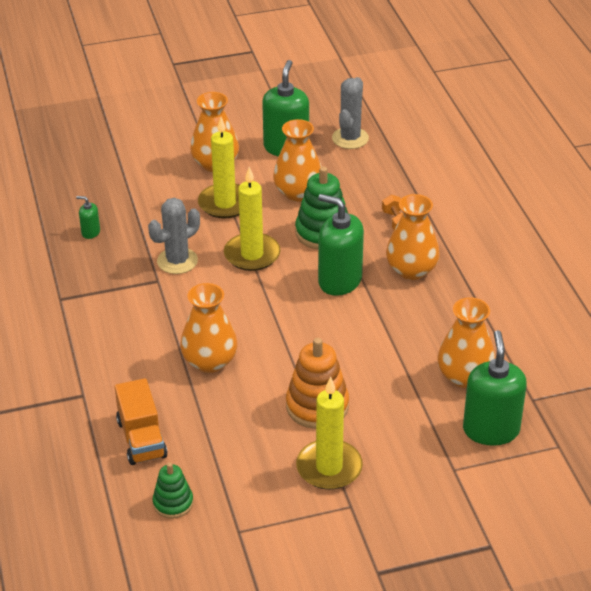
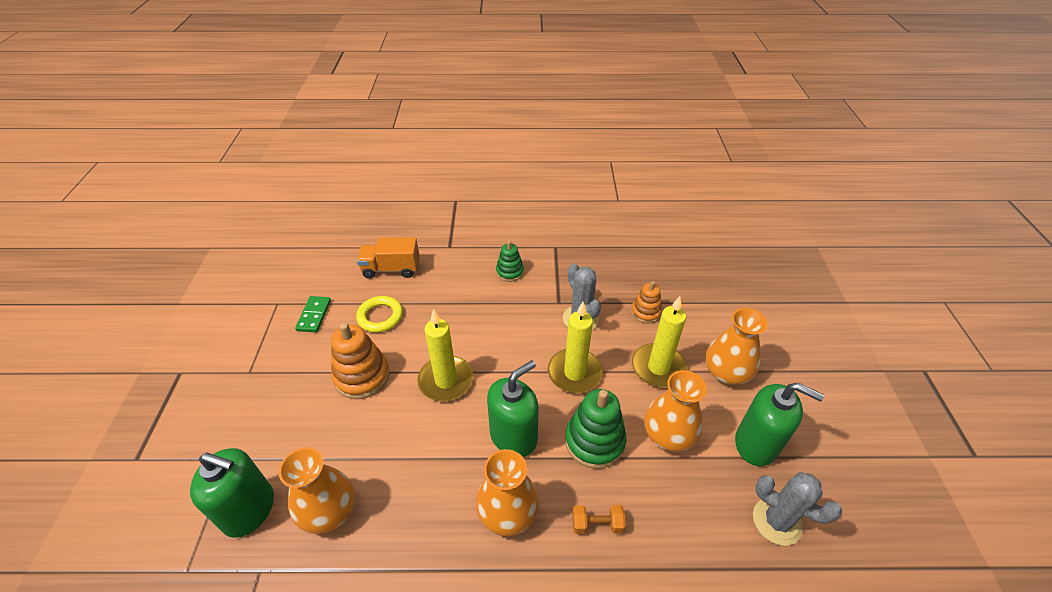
camera: 105 degrees right, 5 degrees up
green soap dispenser [76,196,100,239] -> none
green stacking toy [153,463,193,519] -> green stacking toy moved to [496,241,524,282]
orange vase [180,283,238,373] -> none
yellow candle [296,377,363,490] -> yellow candle moved to [417,309,474,401]
none -> green domino [295,296,331,332]
none -> yellow ring [356,296,403,333]
none -> orange stacking toy [631,281,662,324]

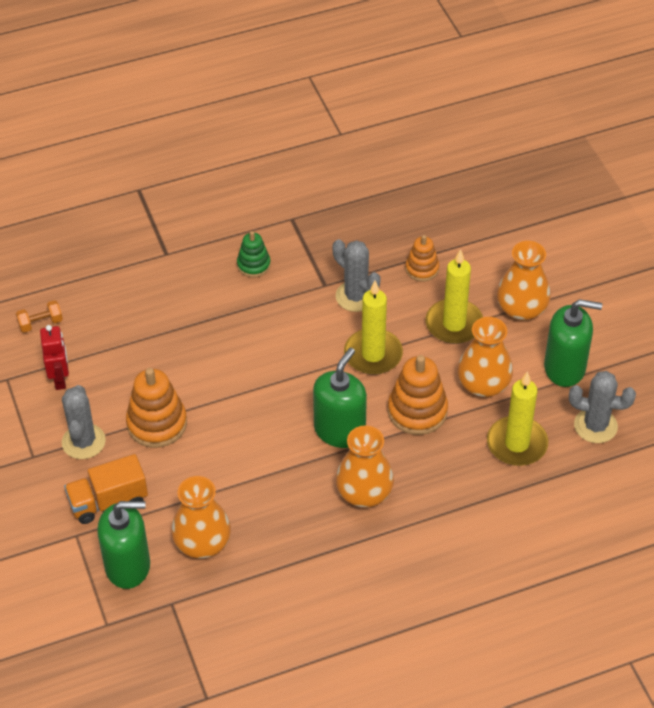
camera: 20 degrees left, 5 degrees up
green domino [295,296,331,332] -> red robot [40,325,69,390]
yellow ring [356,296,403,333] -> none
orange truck [357,237,420,278] -> orange truck moved to [64,454,148,524]
yellow candle [417,309,474,401] -> yellow candle moved to [487,371,548,466]
green stacking toy [565,389,626,469] -> orange stacking toy [388,355,448,435]
orange dumbbell [572,505,626,534] -> orange dumbbell moved to [16,300,63,332]
none -> grey cactus [62,385,106,459]

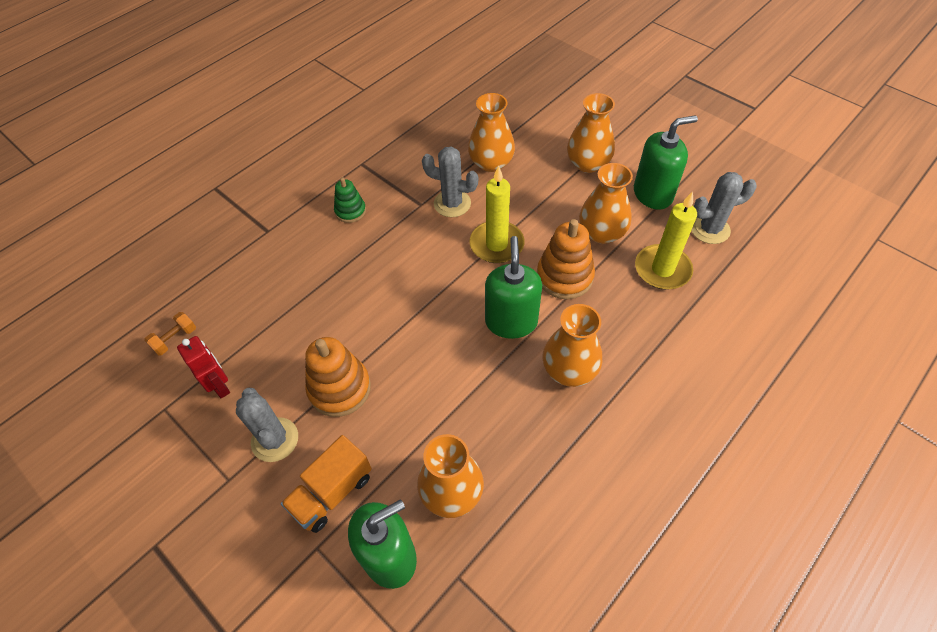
camera: 25 degrees left, 5 degrees up
orange stacking toy [406,235,439,281] -> orange vase [468,93,515,172]
yellow candle [426,249,483,344] -> none

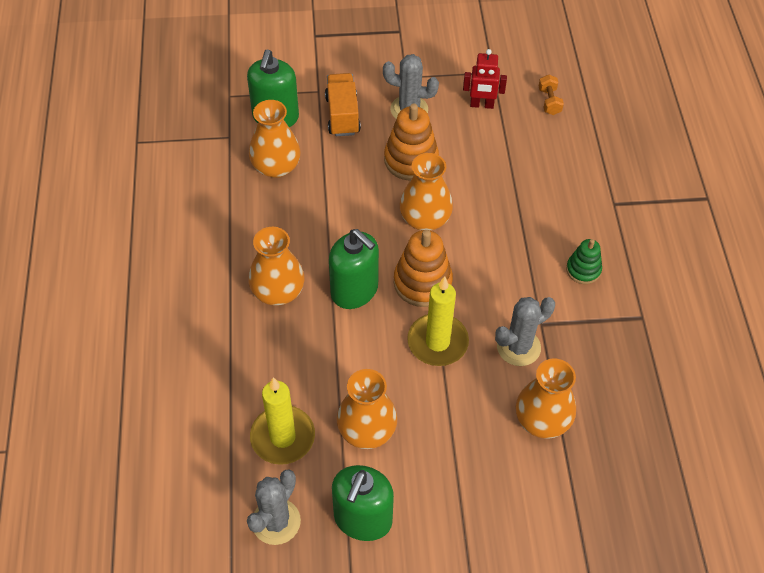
camera: 130 degrees right, 0 degrees up
orange stacking toy [537,219,595,299] -> orange stacking toy moved to [394,230,453,307]
orange vase [567,93,615,173] -> orange vase moved to [400,153,453,231]

